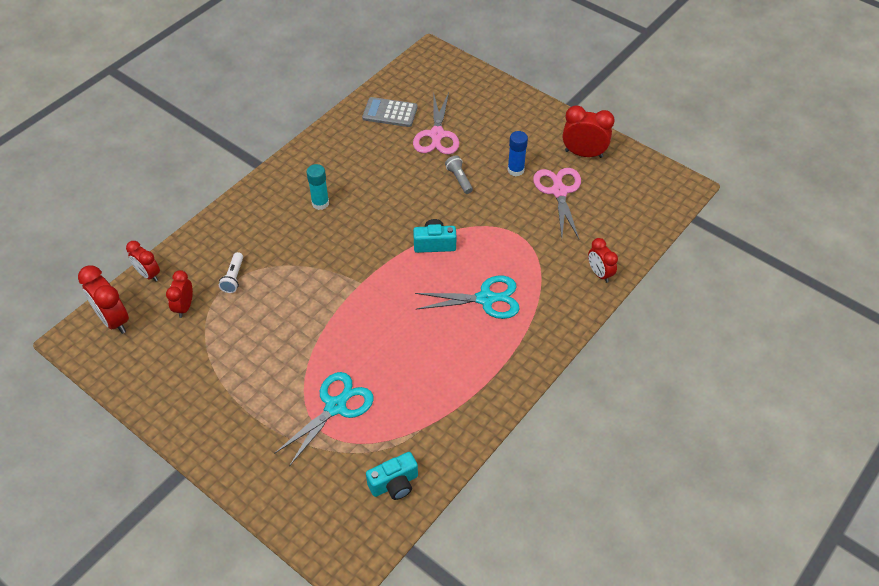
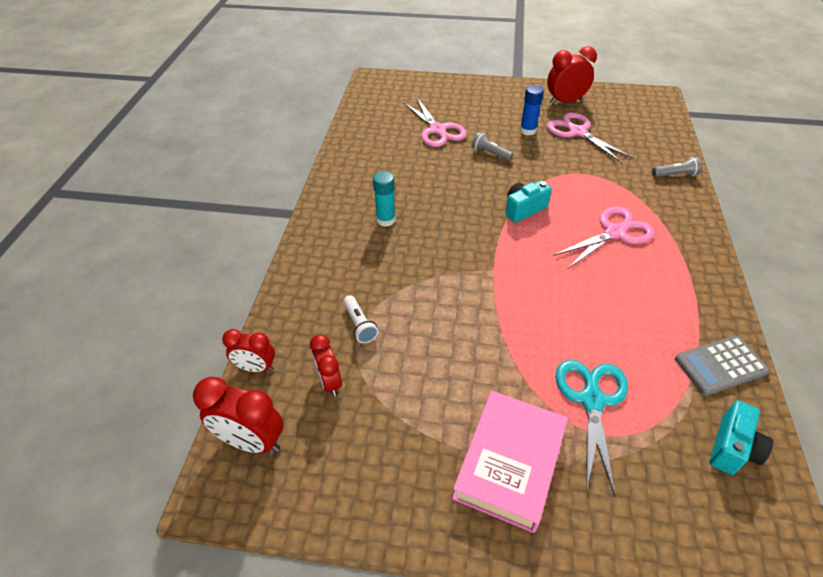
camera: 30 degrees left, 5 degrees down
grey calculator [362,97,418,127] -> grey calculator moved to [675,335,770,396]
turquoise scissors [415,276,520,319] -> pink scissors [553,206,654,269]
red clock [588,238,618,283] -> grey flashlight [652,157,702,177]
none -> pink book [452,391,568,533]

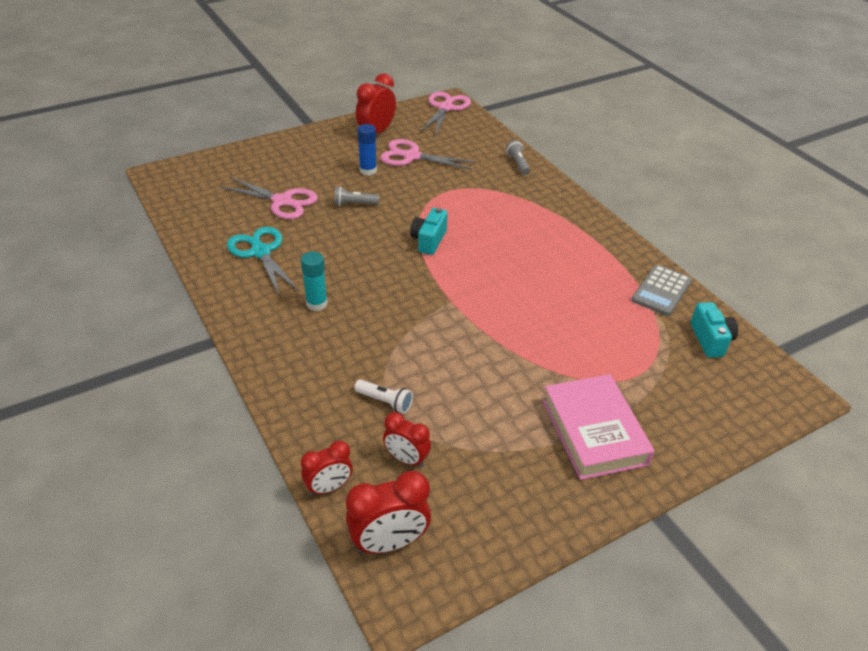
camera: 40 degrees left, 5 degrees down
pink scissors [553,206,654,269] -> pink scissors moved to [420,92,471,136]
turquoise scissors [556,360,628,495] -> turquoise scissors moved to [227,227,299,297]
grey flashlight [652,157,702,177] -> grey flashlight turned 60 degrees counterclockwise [506,140,530,175]

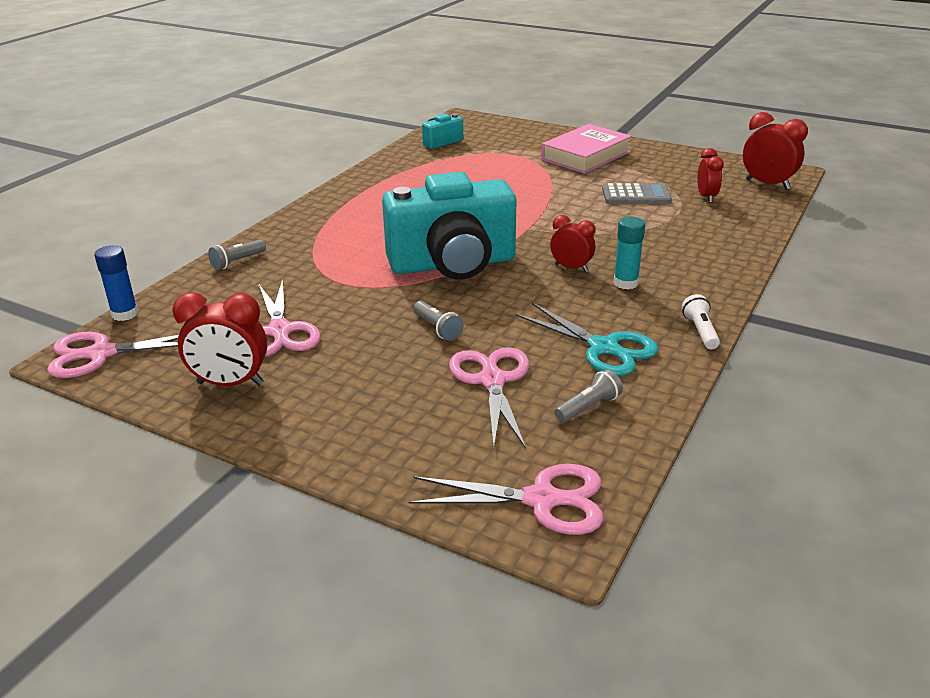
camera: 120 degrees left, 10 degrees down
turquoise scissors [227,227,299,297] -> turquoise scissors turned 75 degrees counterclockwise [515,303,658,376]
red clock [301,440,353,496] -> red clock moved to [550,215,596,272]
white flashlight [354,379,413,414] -> white flashlight moved to [682,294,720,349]
blue glue stick [357,124,377,176] -> blue glue stick moved to [94,245,138,321]
turquoise camera [410,208,448,255] -> turquoise camera [382,172,517,279], size x2.30
grey calculator [632,265,692,316] -> grey calculator moved to [602,183,672,204]
none -> pink scissors [409,464,604,535]
none -> grey flashlight [554,369,623,423]

